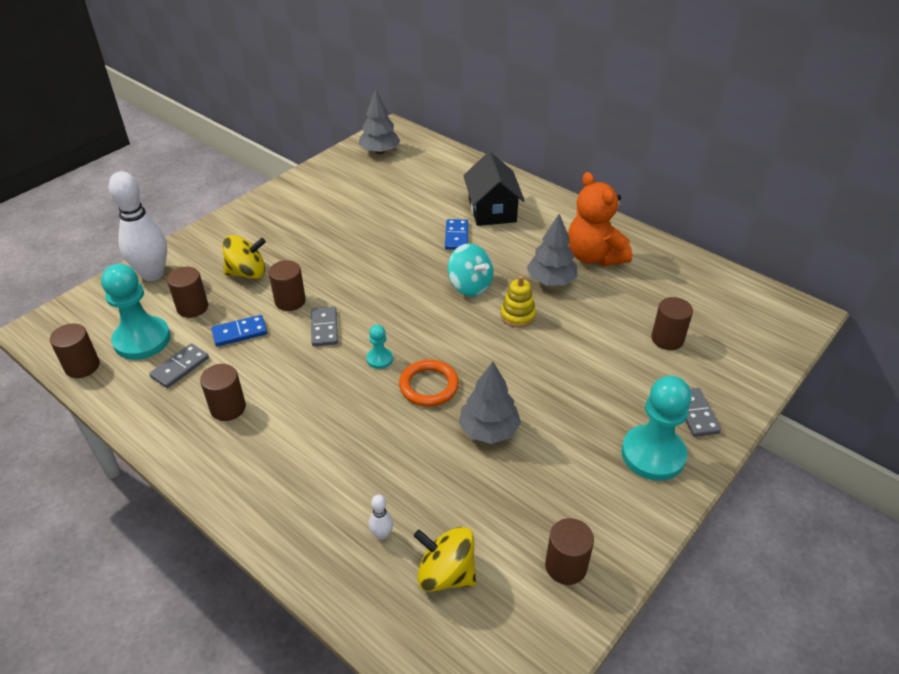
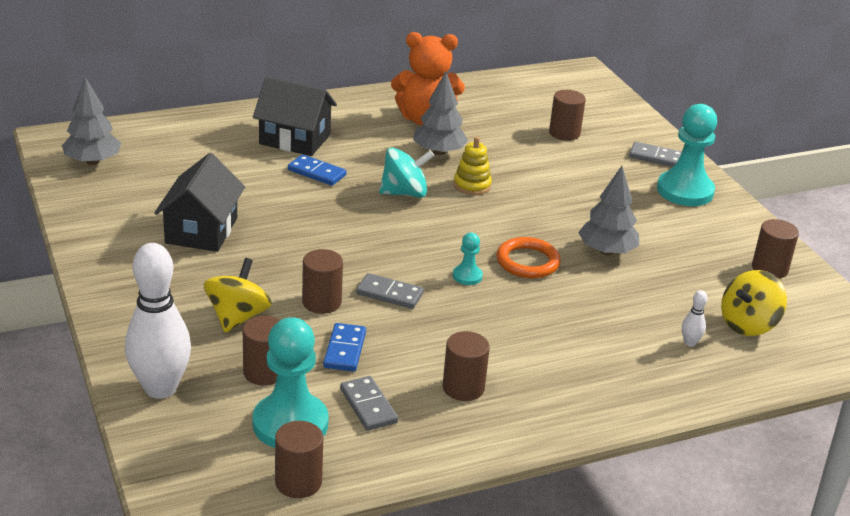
camera: 65 degrees left, 10 degrees down
none -> black house [154,153,245,252]

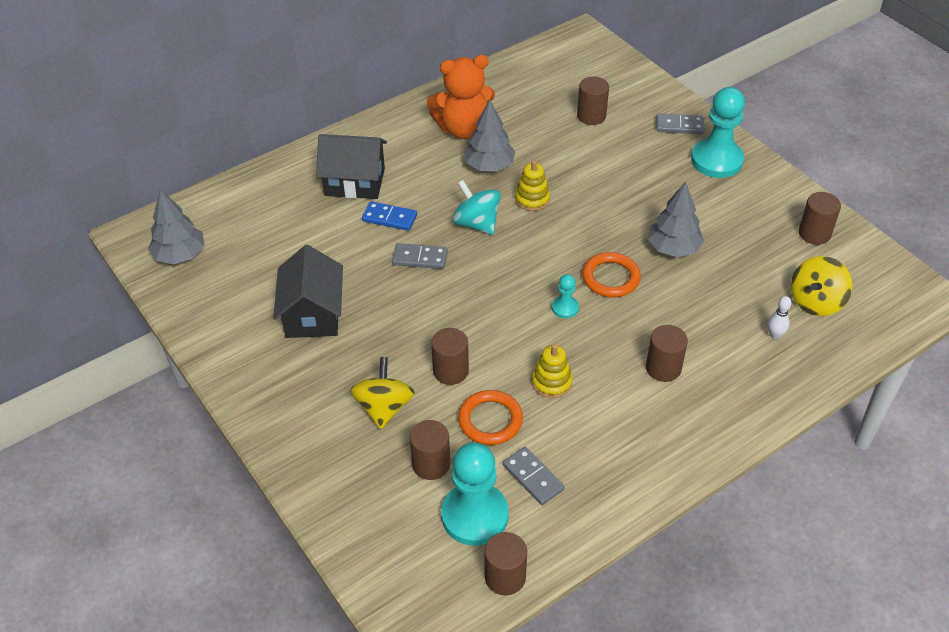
camera: 10 degrees left, 15 degrees up
white bowling pin [125,243,191,399] -> none
blue domino [323,323,366,372] -> orange ring [458,390,523,445]
grey domino [356,273,424,309] -> grey domino moved to [392,243,448,269]
turquoise spinning top [379,148,434,198] -> turquoise spinning top turned 105 degrees counterclockwise [452,180,501,235]
brown cylinder [443,331,490,401] -> brown cylinder moved to [646,325,688,382]
none -> yellow stacking toy [532,344,573,398]

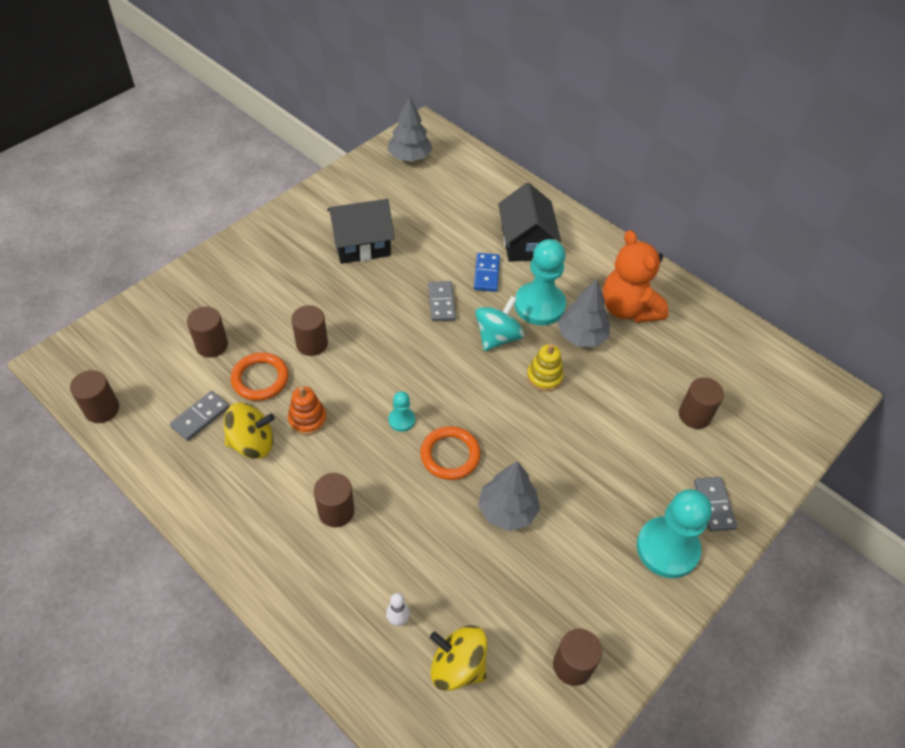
camera: 75 degrees right, 5 degrees up
yellow spinning top [350,357,415,429] -> yellow spinning top moved to [224,403,275,459]
turquoise pawn [441,443,509,546] -> turquoise pawn moved to [514,239,566,325]
yellow stacking toy [532,344,573,398] -> orange stacking toy [288,386,326,435]

